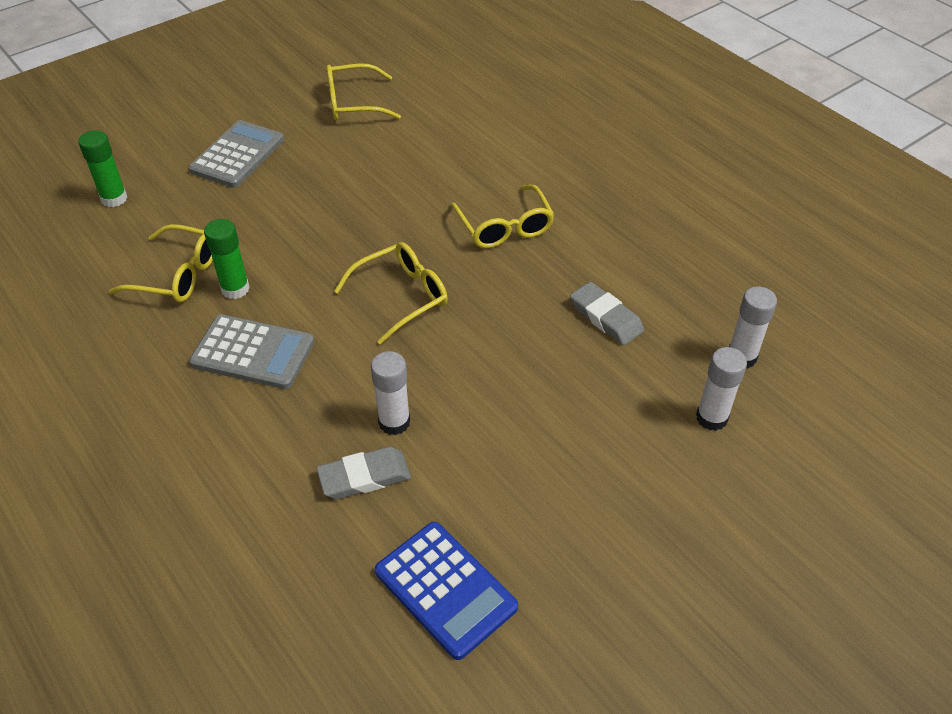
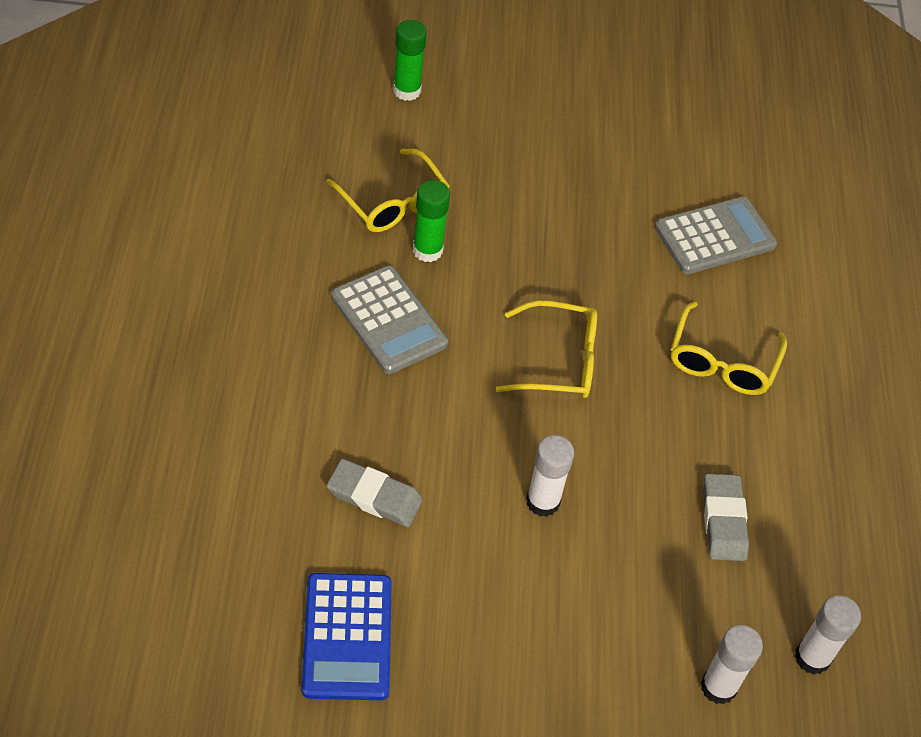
camera: 35 degrees right, 5 degrees up
grey calculator [189,120,284,188] -> grey calculator moved to [655,197,777,274]
yellow glasses [326,63,401,120] -> none
white glue stick [371,351,410,435] -> white glue stick moved to [526,435,575,517]

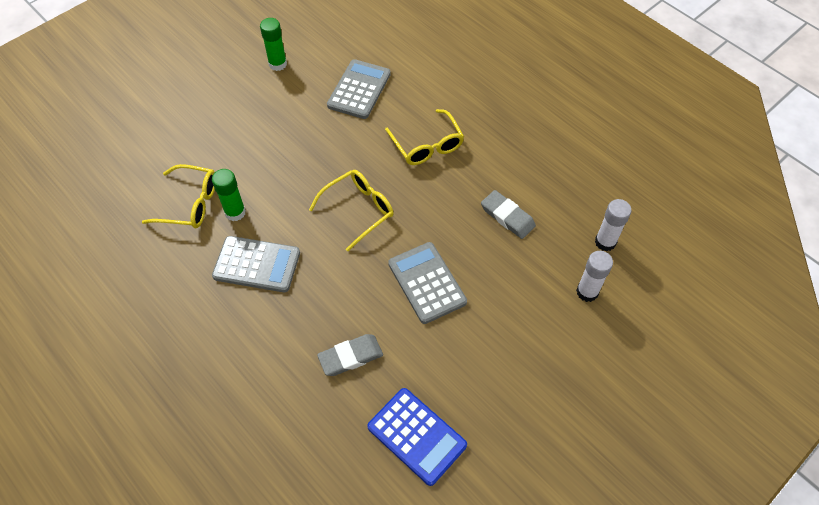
camera: 40 degrees left, 5 degrees up
green glue stick [393,20,427,101] -> green glue stick moved to [260,18,287,71]
white glue stick [526,435,575,517] -> grey calculator [388,242,467,324]

